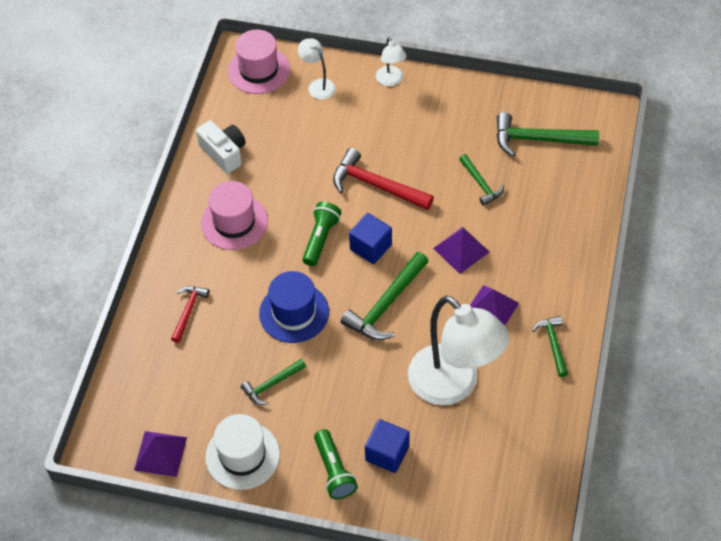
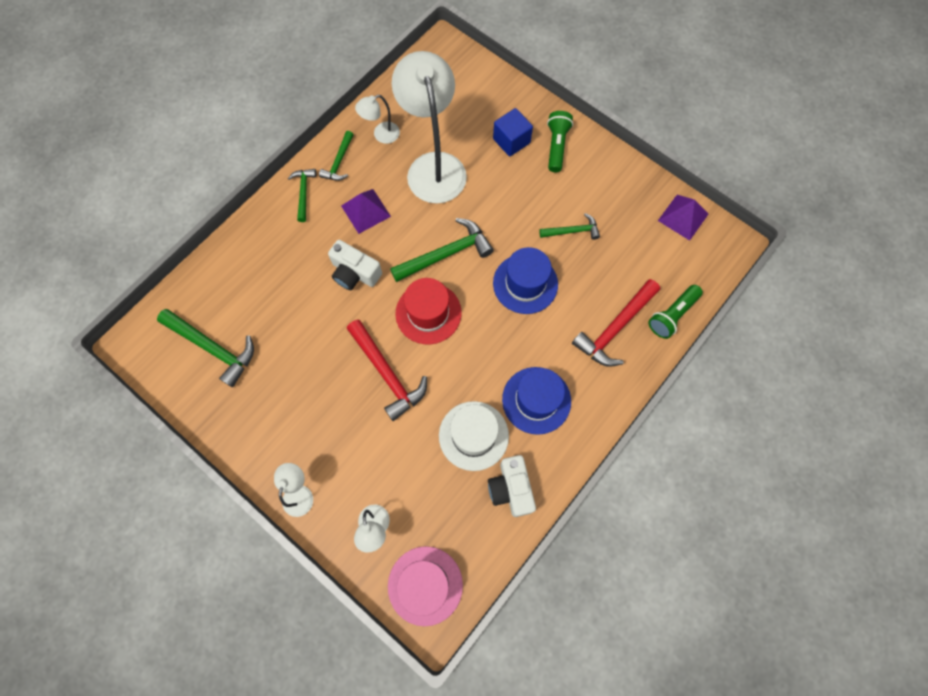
camera: 155 degrees left, 15 degrees up
red hammer [171,286,209,343] -> red hammer [572,279,660,367], size x1.71
pink hat [201,181,268,250] -> blue hat [502,367,571,435]
white hat [205,414,280,490] -> white hat moved to [439,401,509,471]
green flashlight [302,202,342,266] -> green flashlight moved to [648,285,703,339]
blue cube [349,213,392,264] -> red hat [395,278,462,344]
purple pyramid [433,227,489,274] -> white camera [328,240,382,290]
green hammer [459,154,504,206] -> green hammer moved to [288,169,316,222]
none -> white lamp [355,95,400,144]

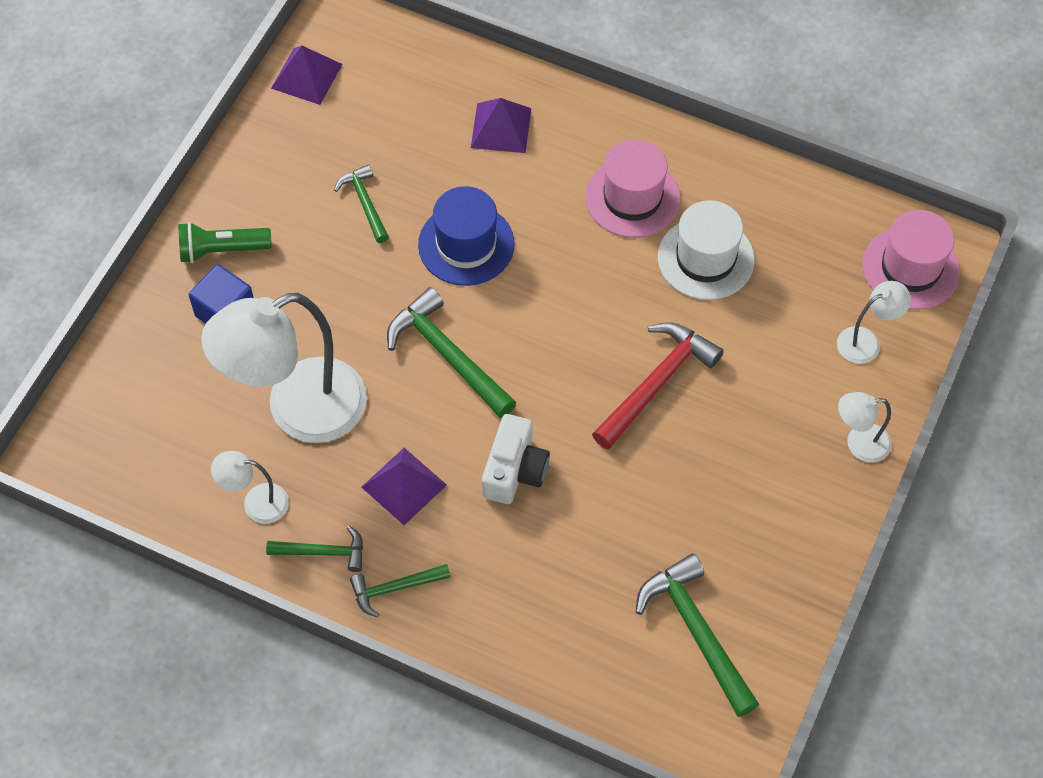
camera: 105 degrees left, 10 degrees down
green hammer [157,309,254,387] -> green hammer turned 45 degrees counterclockwise [636,553,759,717]
white lamp [355,95,400,144] -> white lamp turned 135 degrees clockwise [211,451,289,524]
red hat [395,278,462,344] -> none
white camera [488,455,536,517] -> none
blue hat [502,367,571,435] -> pink hat [586,139,680,238]
red hammer [572,279,660,367] -> purple pyramid [471,98,531,153]
green flashlight [648,285,703,339] -> none

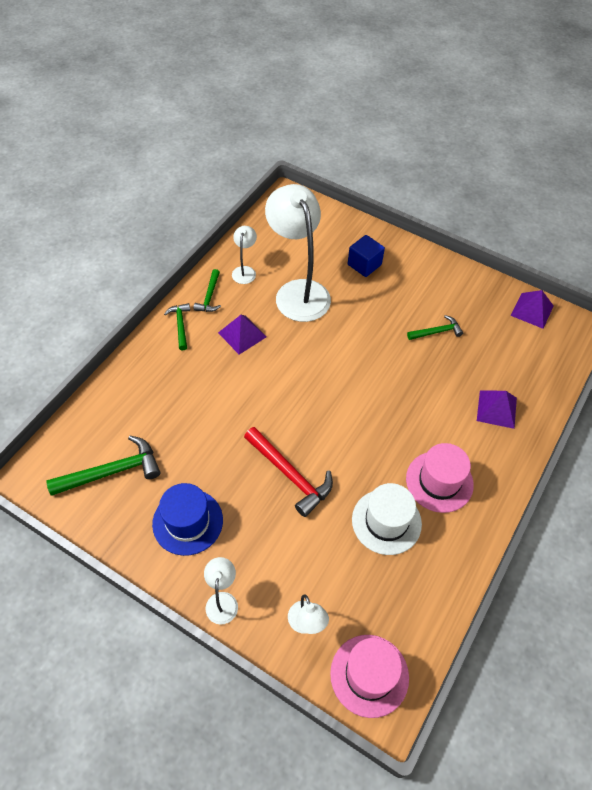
camera: 95 degrees right, 5 degrees down
green flashlight [178,222,272,263] -> none
green hammer [387,287,516,418] -> none
blue hat [418,186,515,286] -> blue hat moved to [152,483,223,556]
white camera [482,414,550,504] -> none

